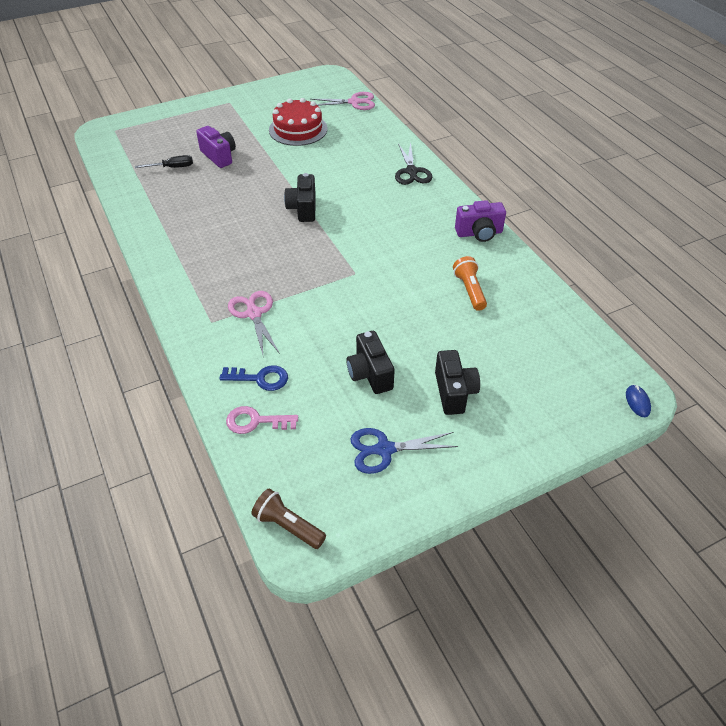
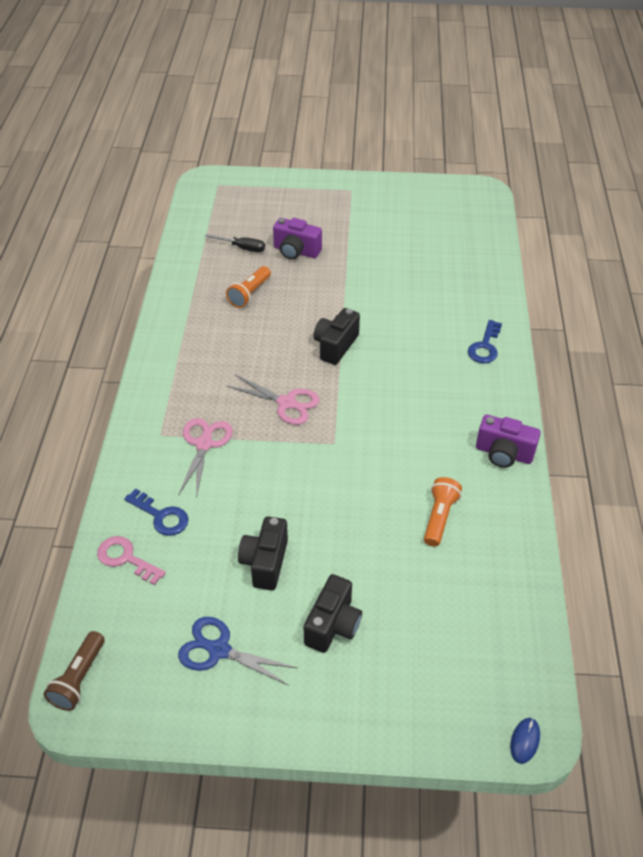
camera: 30 degrees right, 0 degrees up
purple camera [196,126,236,168] -> purple camera turned 120 degrees clockwise [273,218,322,260]
brown flashlight [251,488,326,549] -> brown flashlight turned 135 degrees counterclockwise [44,631,105,711]
red cake [269,98,328,146] -> none
pink scissors [310,92,375,110] -> pink scissors moved to [226,375,320,425]
black scissors [395,142,432,185] -> blue key [468,320,502,363]
none -> orange flashlight [226,266,271,308]

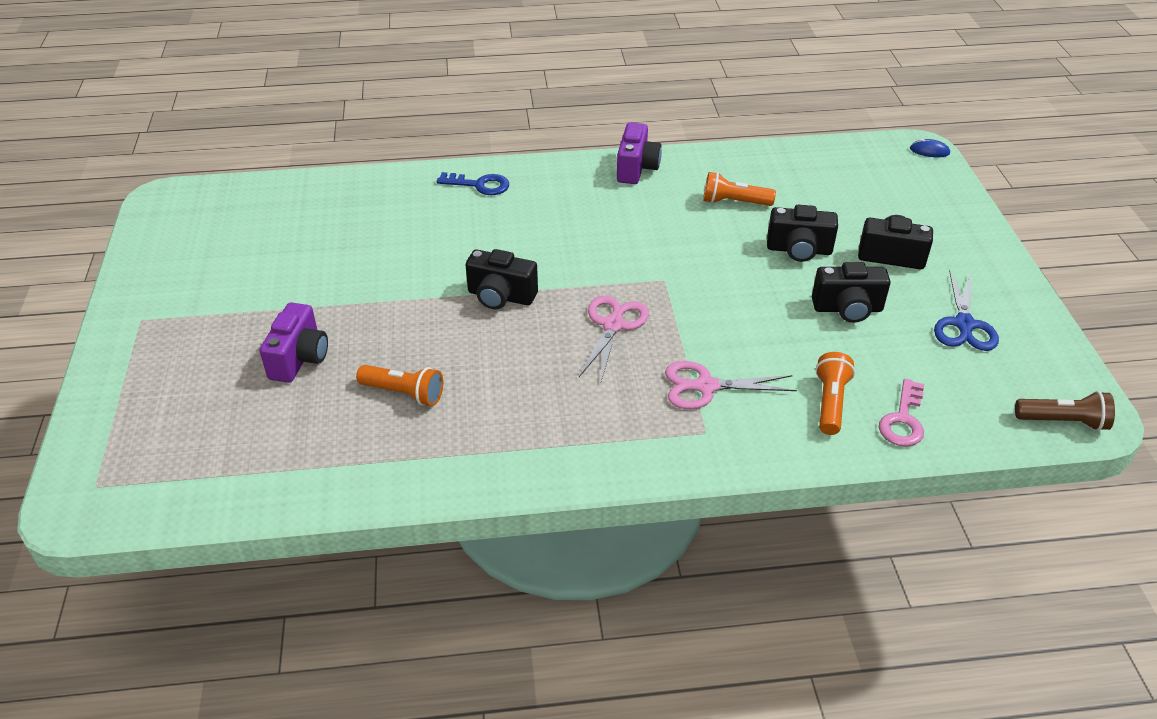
camera: 100 degrees left, 5 degrees down
blue key [124,489,189,536] -> orange flashlight [815,352,855,435]
black screwdriver [205,234,265,252] -> none
none -> black camera [767,205,838,262]

